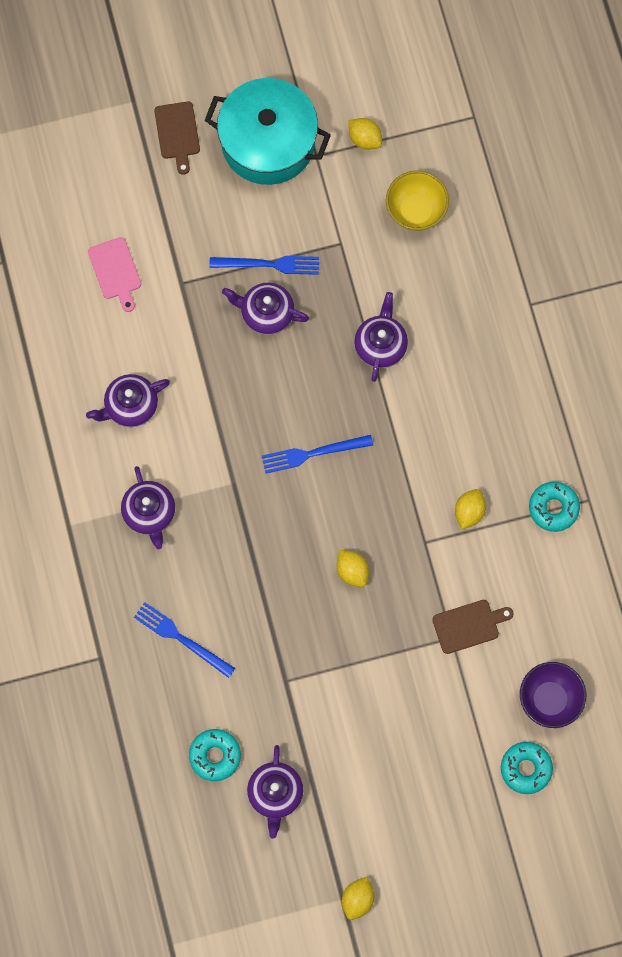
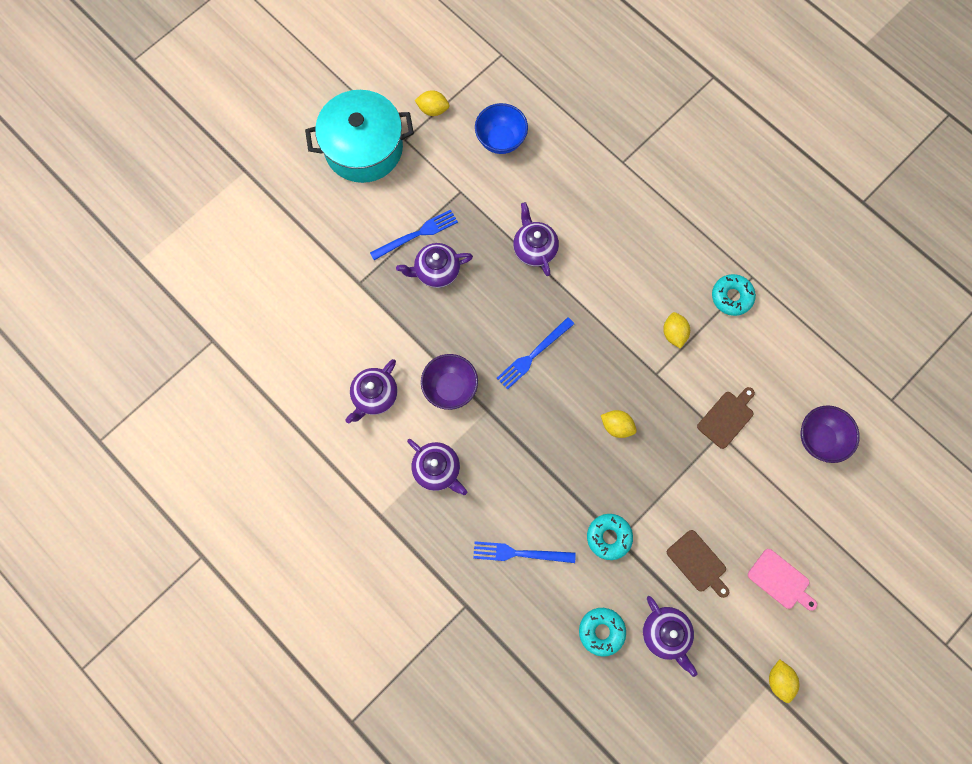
camera: 30 degrees left, 0 degrees up
pink cutting board [88,237,141,312] -> pink cutting board moved to [748,549,817,611]
brown cutting board [154,102,200,175] -> brown cutting board moved to [667,530,729,598]
yellow bowl [386,170,449,231] -> blue bowl [475,103,528,154]
turquoise donut [501,742,553,794] -> turquoise donut moved to [587,514,633,560]
none -> purple bowl [421,354,478,410]

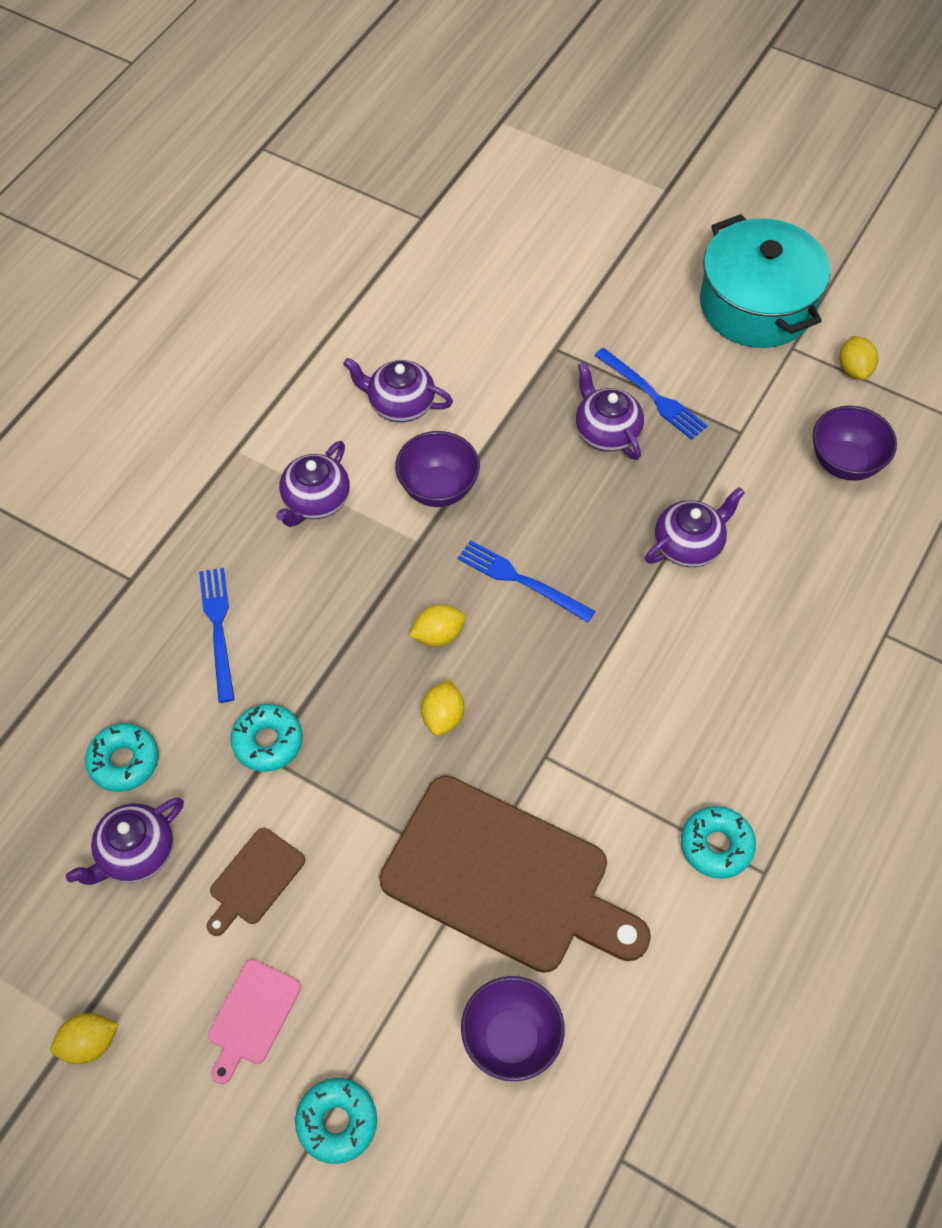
camera: 75 degrees right, 15 degrees down
blue bowl [475,103,528,154] -> purple bowl [813,406,897,481]
yellow lemon [663,312,690,349] -> yellow lemon moved to [409,604,466,647]
brown cutting board [697,387,755,449] -> brown cutting board [379,776,651,973], size x2.31
none -> turquoise donut [295,1078,377,1164]

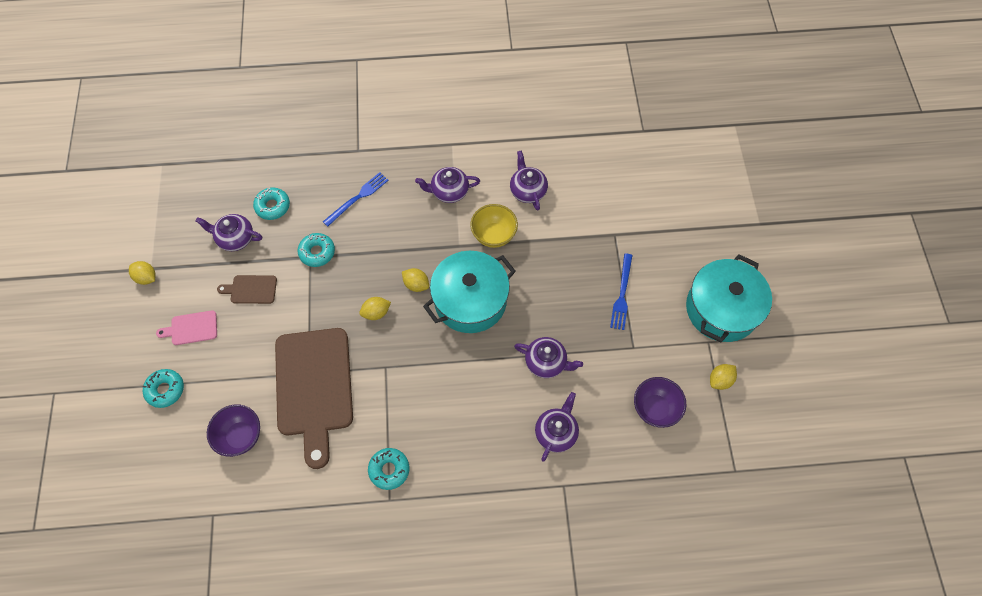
camera: 55 degrees right, 5 degrees up
purple bowl [395,431,480,507] -> yellow bowl [470,204,518,248]
blue fork [458,540,595,623] -> turquoise pot [423,251,516,333]
purple teapot [576,362,644,460] -> purple teapot moved to [535,392,579,462]

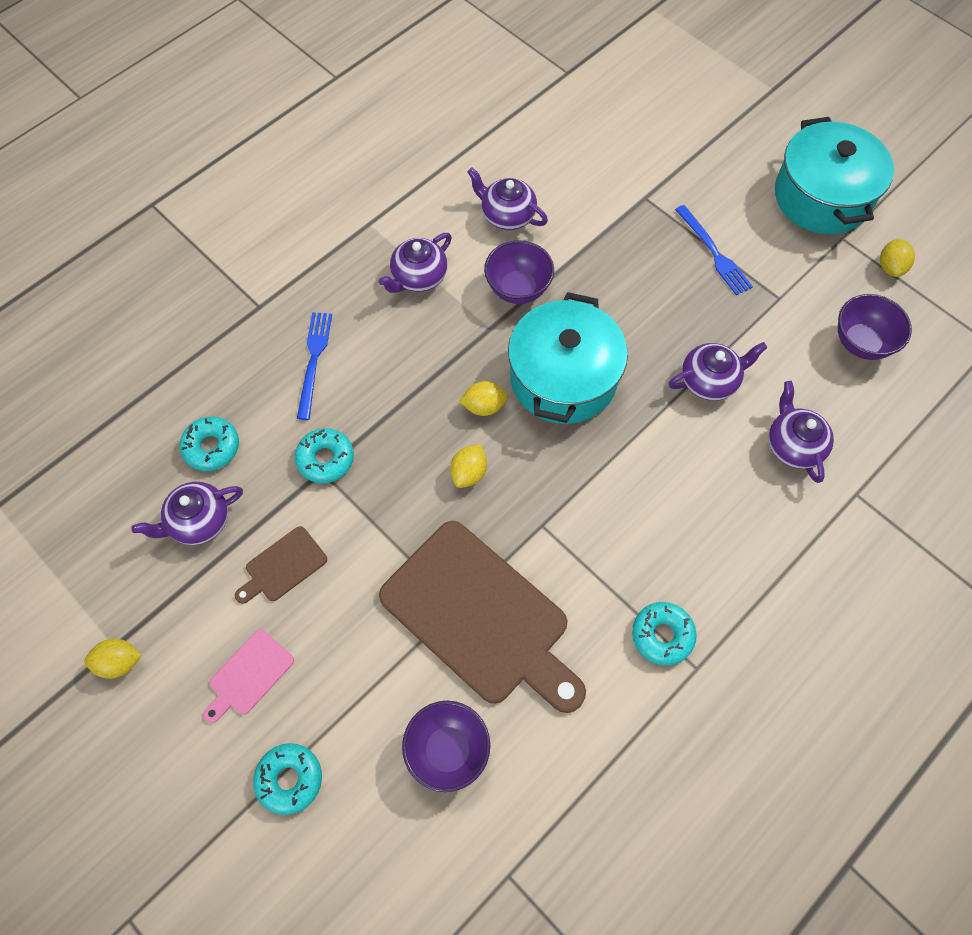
camera: 40 degrees left, 0 degrees up
yellow bowl [470,204,518,248] -> purple bowl [484,240,554,304]

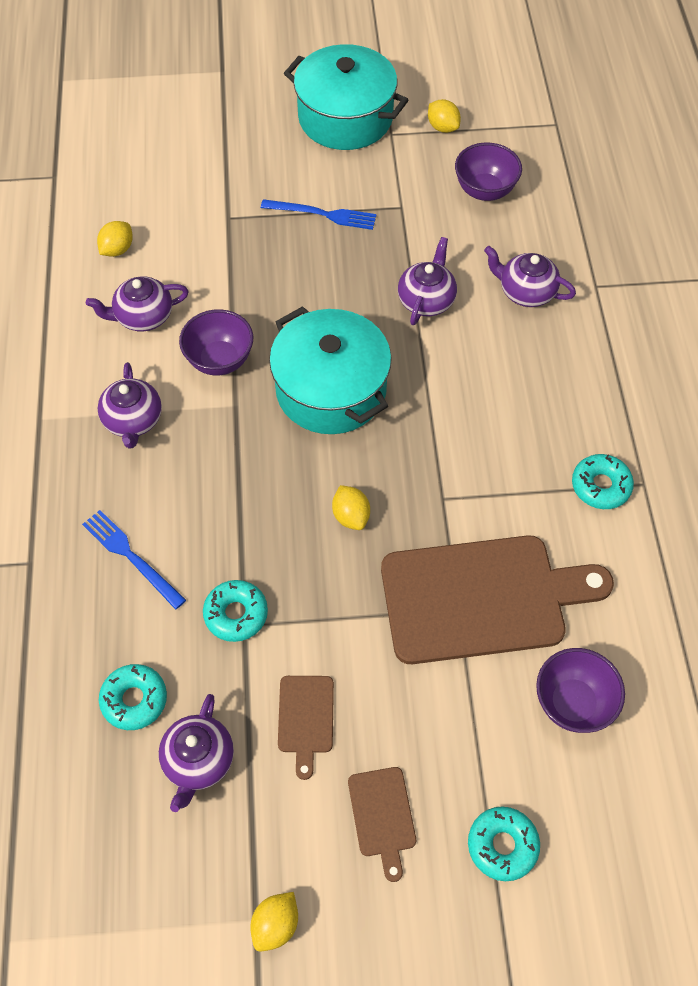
camera: 50 degrees left, 5 degrees down
pink cutting board [203,629,294,723] -> brown cutting board [348,767,416,882]
yellow lemon [459,381,508,416] -> yellow lemon moved to [97,221,133,257]

